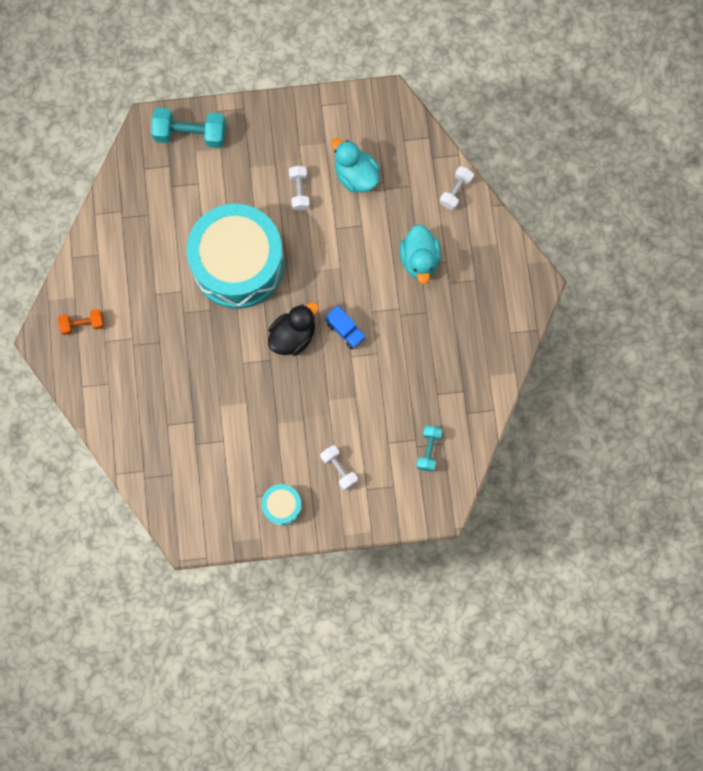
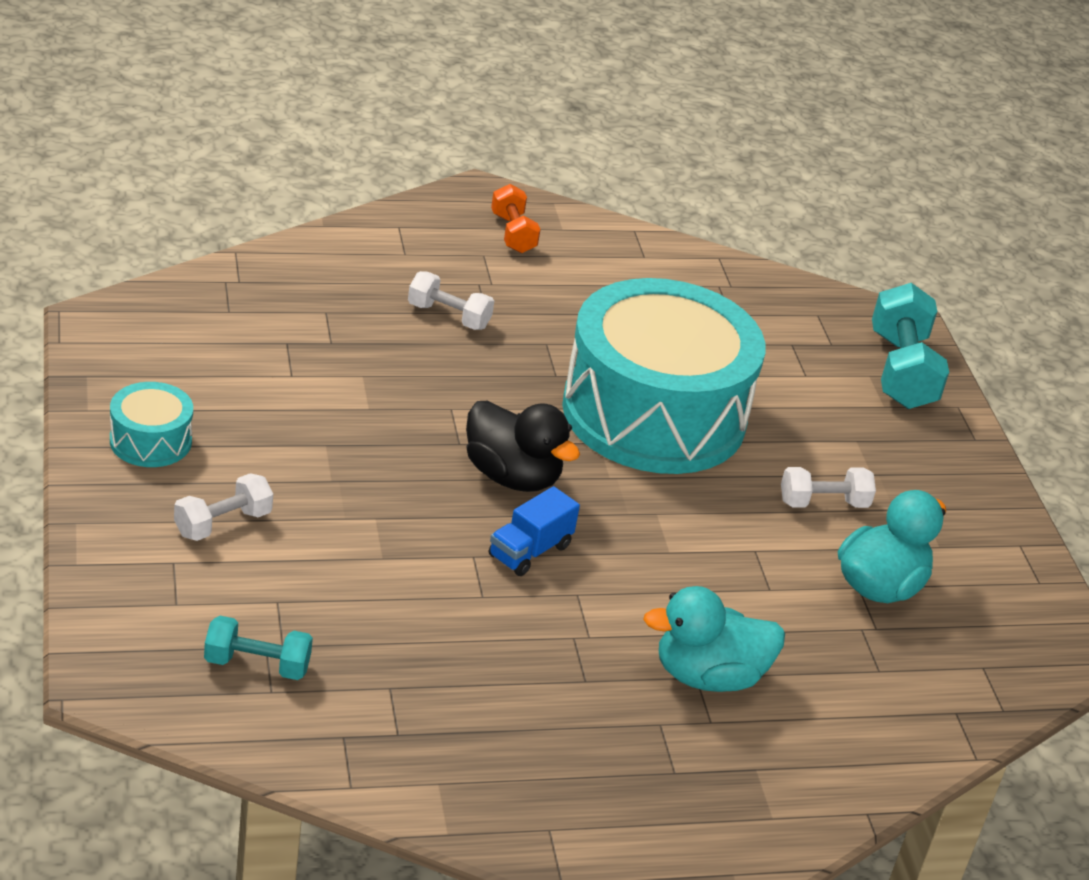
camera: 80 degrees right, 40 degrees down
white dumbbell [440,166,474,210] -> white dumbbell moved to [408,271,494,330]

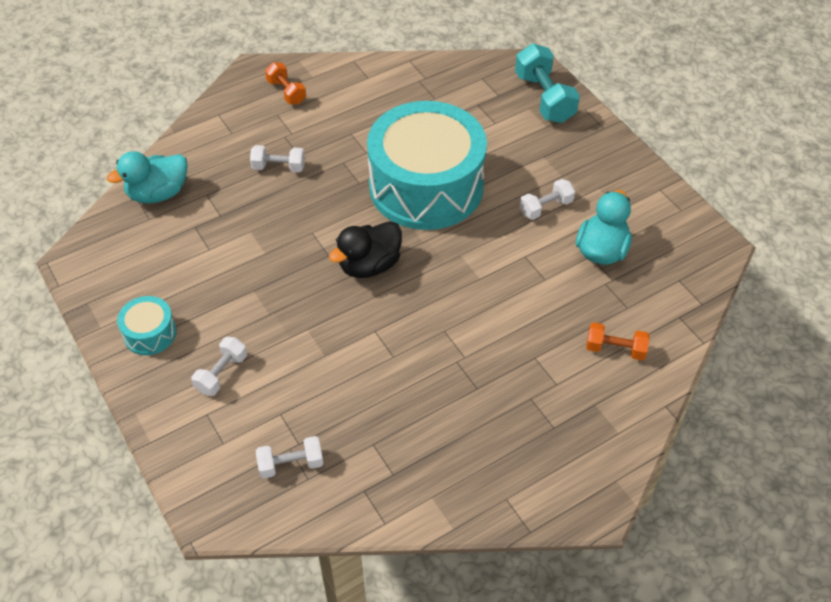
camera: 15 degrees left, 15 degrees up
turquoise dumbbell [204,616,313,680] -> white dumbbell [256,436,324,478]
black duck [466,401,580,492] -> black duck turned 120 degrees clockwise [329,221,402,278]
blue truck [489,486,580,576] -> none
turquoise duck [643,586,785,692] -> turquoise duck moved to [107,151,188,204]
none -> orange dumbbell [586,322,650,360]

